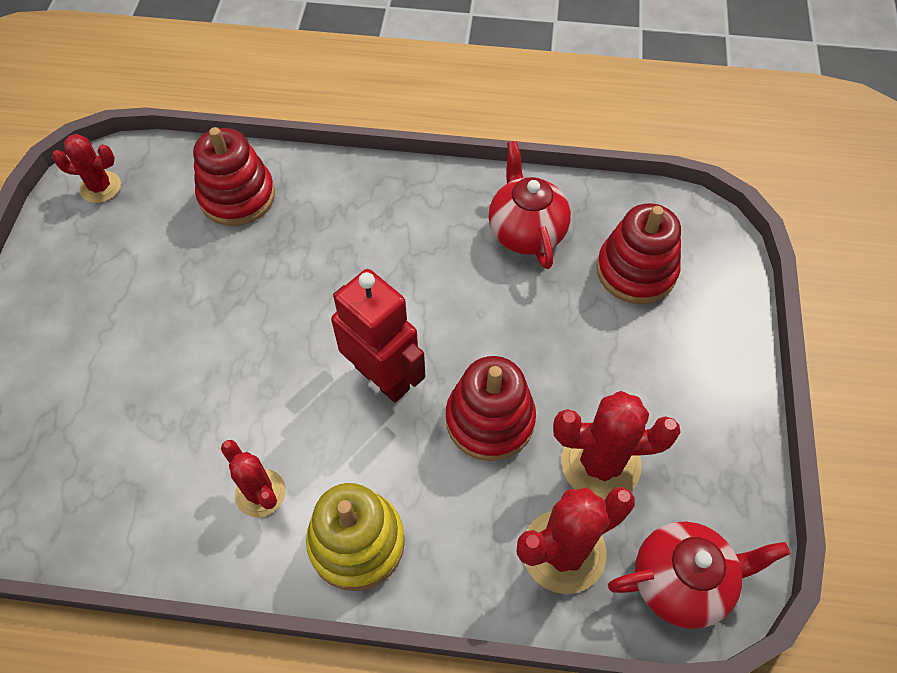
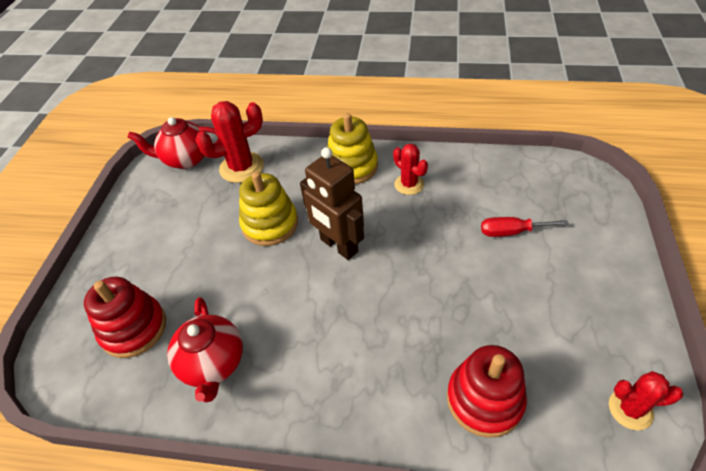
camera: 175 degrees left, 10 degrees down
red robot [331,269,425,403] -> brown robot [300,147,364,260]
red stacking toy [446,356,536,461] -> yellow stacking toy [239,172,298,246]
red cactus [553,391,681,500] -> none
none -> red screwdriver [481,217,569,237]

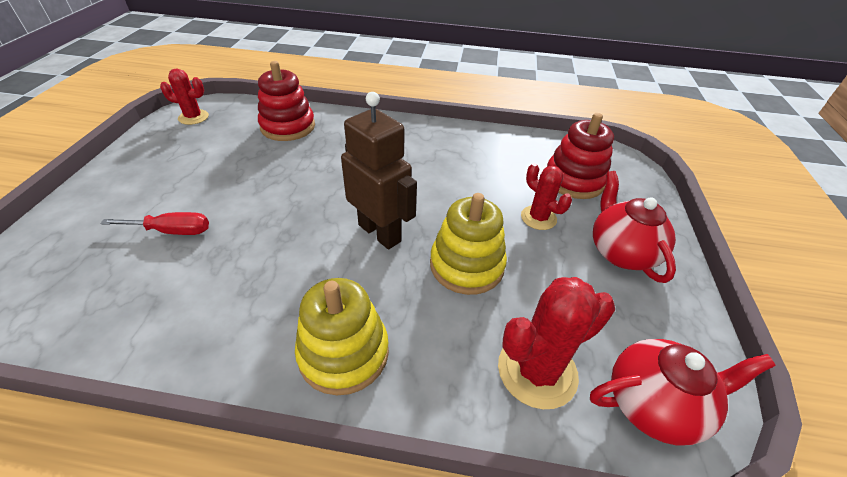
camera: 175 degrees right, 5 degrees down
red teapot [167,297,243,403] -> red teapot moved to [593,171,676,283]
red cactus [393,143,428,195] -> red cactus moved to [521,163,572,230]

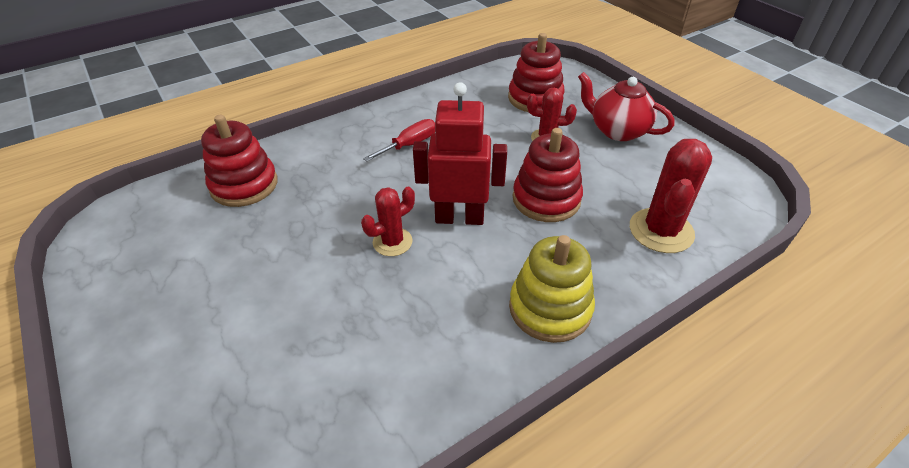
camera: 40 degrees left, 0 degrees up
red screwdriver [100,212,209,235] -> red screwdriver moved to [363,119,435,162]
red cactus [160,69,209,125] -> red cactus moved to [361,187,415,256]
brown robot [341,92,417,249] -> red robot [413,82,507,225]
yellow stacking toy [430,193,507,295] -> red stacking toy [513,128,583,222]
red teapot [590,339,776,445] -> none

